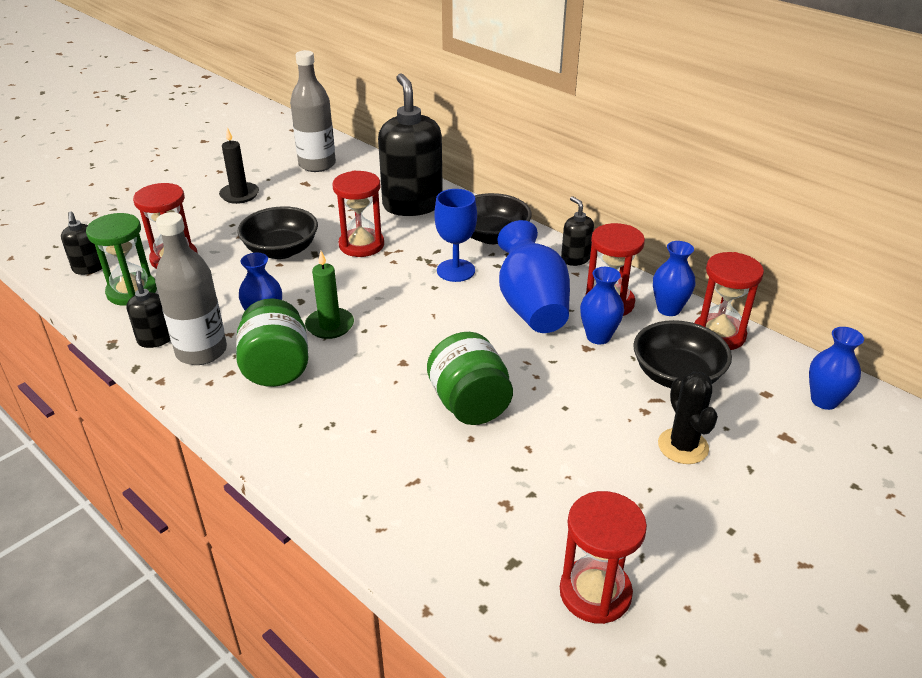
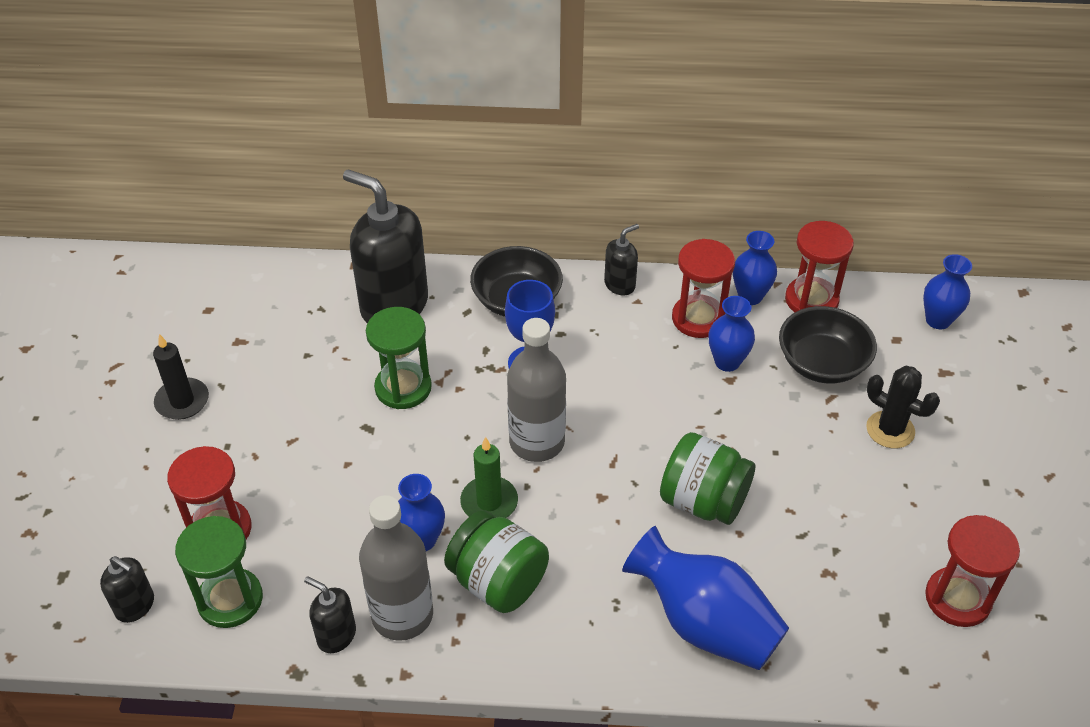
camera: 40 degrees left, 10 degrees up
black bowl [237,206,318,259] -> none
grey bottle [290,50,336,172] -> grey bottle moved to [507,318,566,462]
red hourglass [333,171,384,257] -> green hourglass [366,307,432,409]
blue vase [497,220,570,333] -> blue vase moved to [622,526,789,670]
black soap dispenser [561,196,594,266] -> black soap dispenser turned 120 degrees clockwise [604,224,639,295]

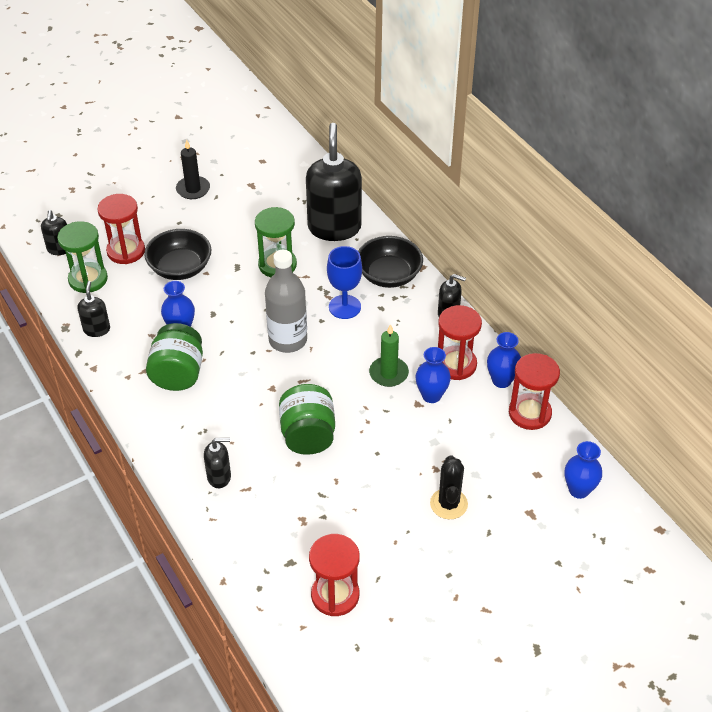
camera: 55 degrees right, 0 degrees up
grey bottle [359,495,433,641] -> none
green candle [460,437,518,518] -> green candle moved to [369,324,409,387]
blue vase [622,526,789,670] -> black soap dispenser [204,438,231,488]
black bowl [779,306,877,383] -> black bowl moved to [144,229,211,280]

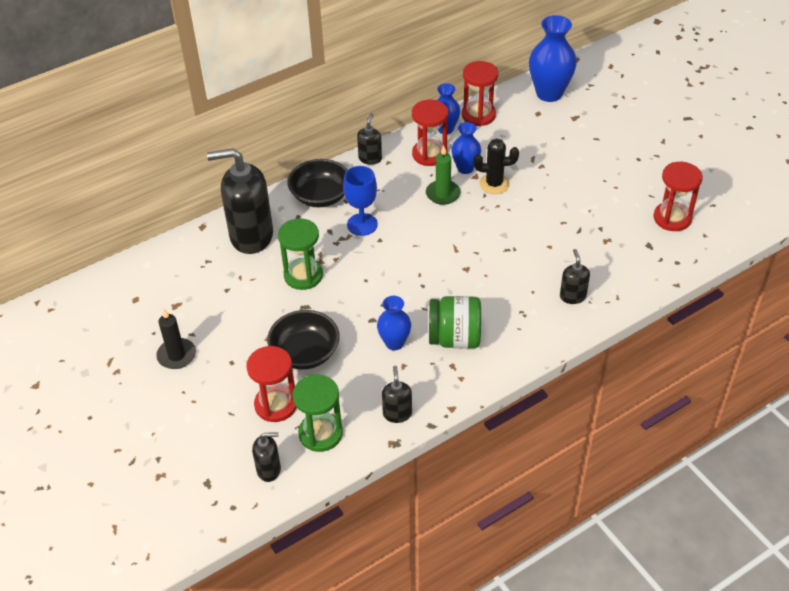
camera: 90 degrees left, 0 degrees up
black soap dispenser [78,281,110,337] -> black soap dispenser turned 90 degrees clockwise [382,366,412,423]
grey bottle [265,250,307,353] -> none
green jar [279,384,335,455] -> none
black cactus [430,455,468,519] -> black cactus moved to [473,138,519,194]
blue vase [565,441,602,499] -> blue vase [529,15,577,102], size x1.68

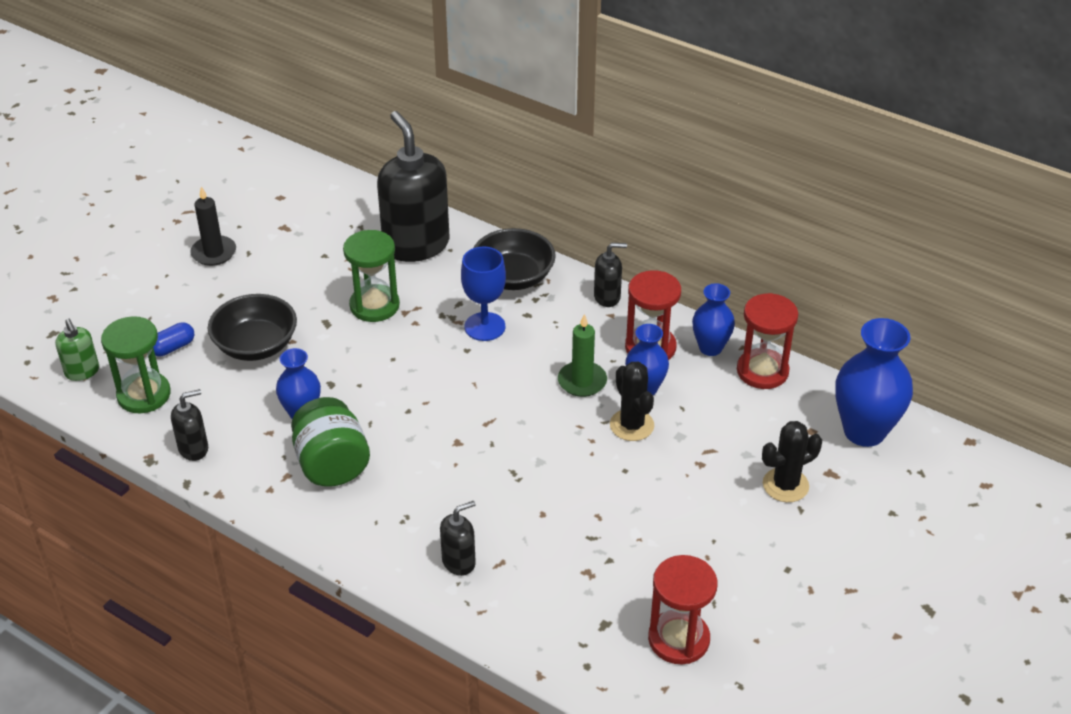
camera: 65 degrees right, 5 degrees down
red hourglass [246,346,297,422] -> blue capsule [153,322,194,357]
black soap dispenser [252,433,281,482] -> green soap dispenser [55,319,99,381]
none -> black cactus [762,421,822,502]

